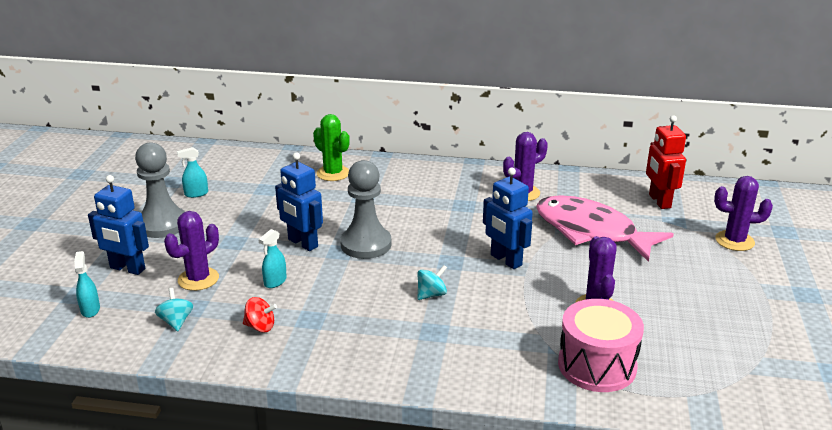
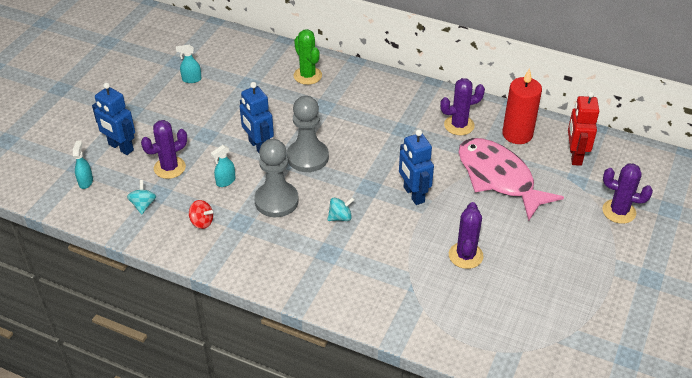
camera: 15 degrees right, 15 degrees up
grey pawn [135,142,185,238] -> grey pawn moved to [254,139,299,217]
pink drum [558,299,644,392] -> none
none -> red candle [502,68,542,144]

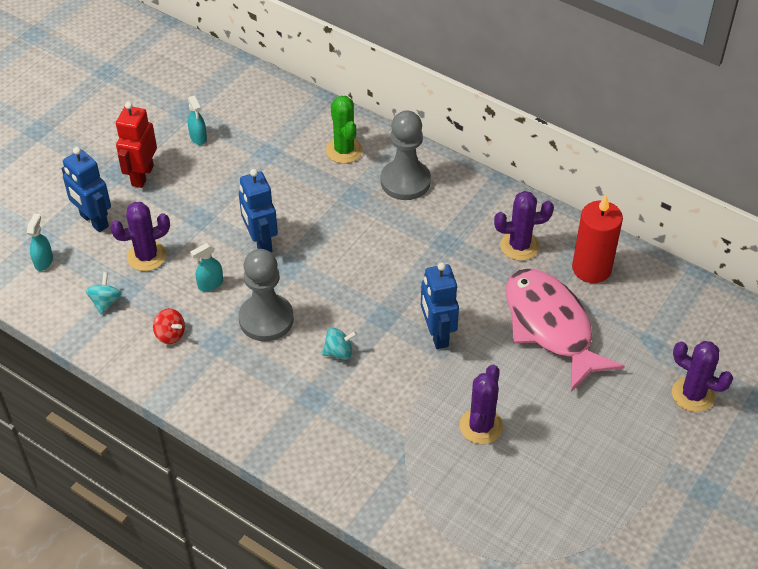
camera: 10 degrees right, 5 degrees up
turquoise spray bottle [176,45,202,83] -> turquoise spray bottle turned 120 degrees counterclockwise [188,95,207,145]
grey pawn [287,96,329,172] -> grey pawn moved to [381,110,431,200]
red robot [568,91,599,166] -> red robot moved to [116,102,157,188]

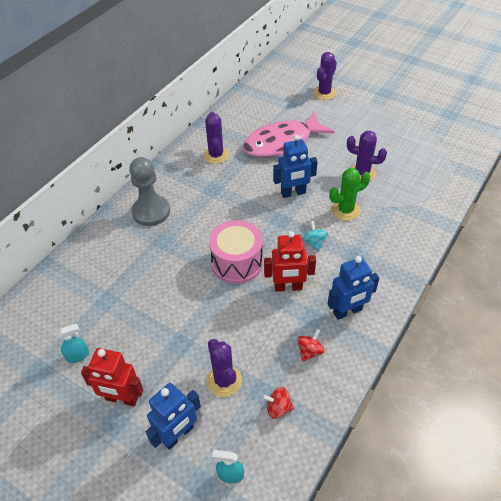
camera: 90 degrees left, 0 degrees up
turquoise spinning top [86,272,121,315] -> red spinning top [262,387,294,419]
turquoise spray bottle [190,243,223,291] -> none
blue robot [239,169,278,253] -> blue robot moved to [328,256,379,320]
grey pawn [239,249,294,341] -> red robot [264,231,316,292]
green cactus [326,96,363,163] -> green cactus moved to [329,168,370,221]
red candle [572,195,623,283] -> none
none -> pink drum [209,220,263,284]

